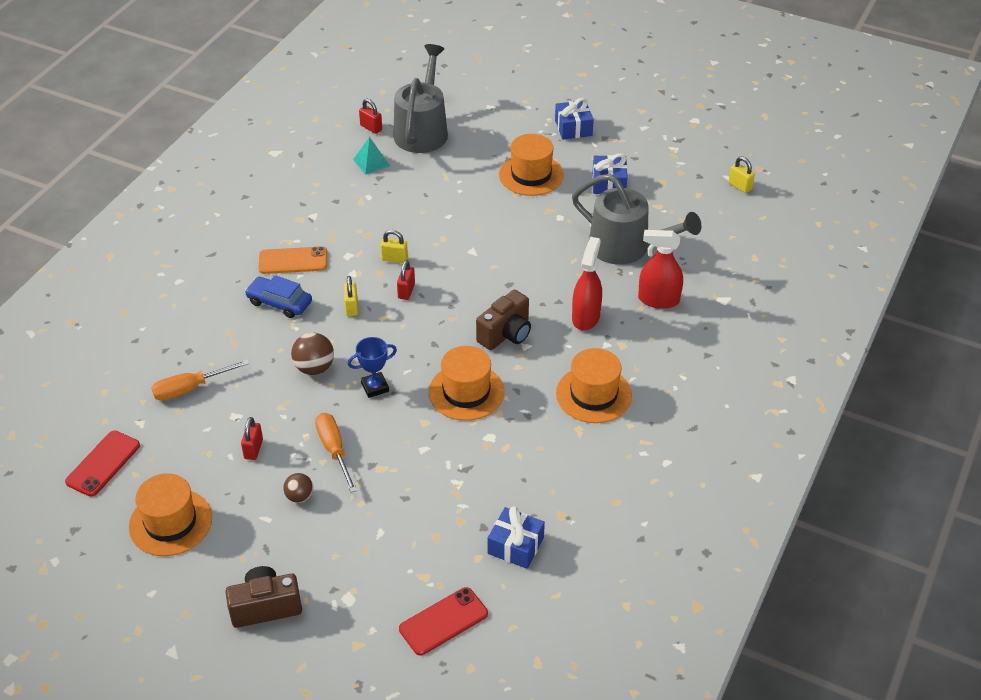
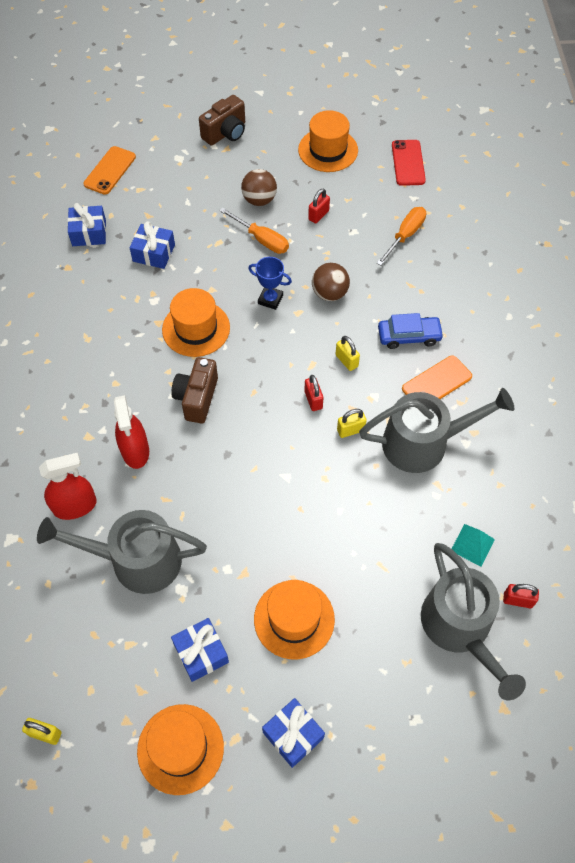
camera: 150 degrees right, 15 degrees up
red padlock [241,417,263,460] -> red padlock turned 60 degrees clockwise [308,188,330,224]
brown ball [283,473,313,503] -> brown ball [241,169,277,206], size x1.55
blue trophy [348,337,397,398] -> blue trophy turned 75 degrees clockwise [248,257,292,310]
red phone [399,587,488,655] -> orange phone [83,146,136,195]
orange hat [556,348,632,423] -> orange hat moved to [137,704,224,795]
none -> blue gift [129,221,175,269]
none -> grey watering can [359,388,514,473]

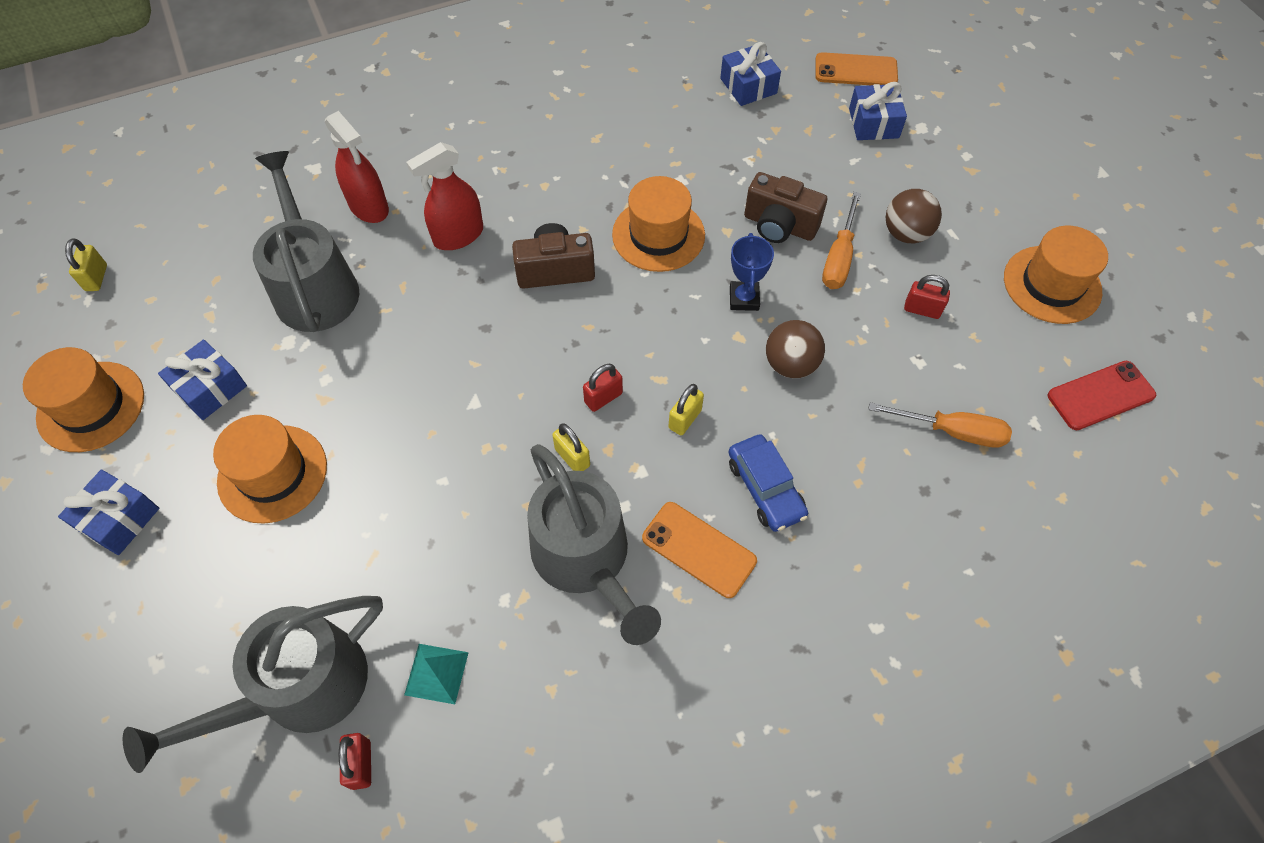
camera: 70 degrees right, 0 degrees up
blue gift [129,221,175,269] -> blue gift moved to [849,82,907,140]
brown camera [199,95,245,146] -> brown camera moved to [744,172,827,243]

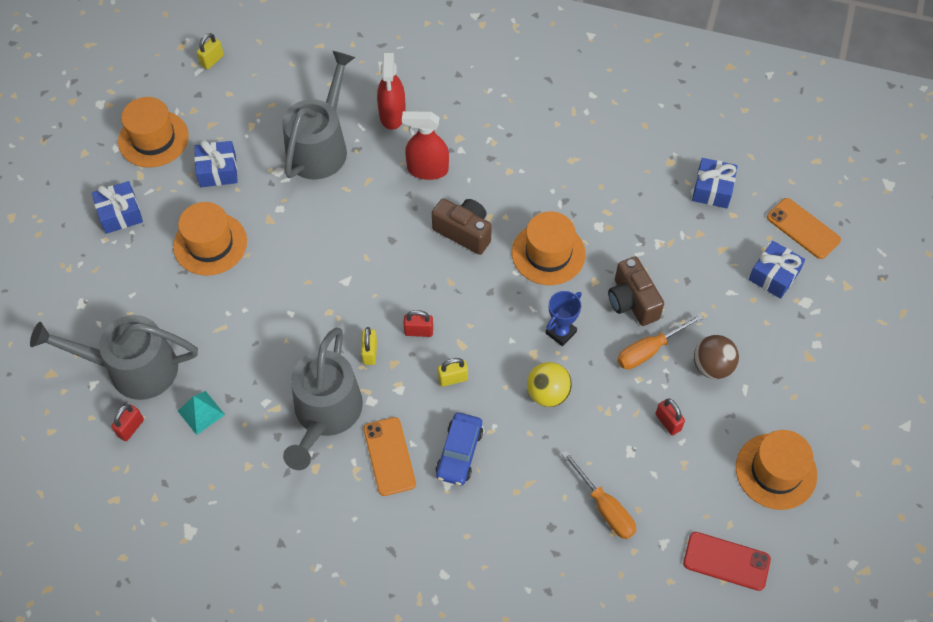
camera: 40 degrees right, 0 degrees up
brown ball [766,320,825,378] -> yellow ball [527,362,572,407]

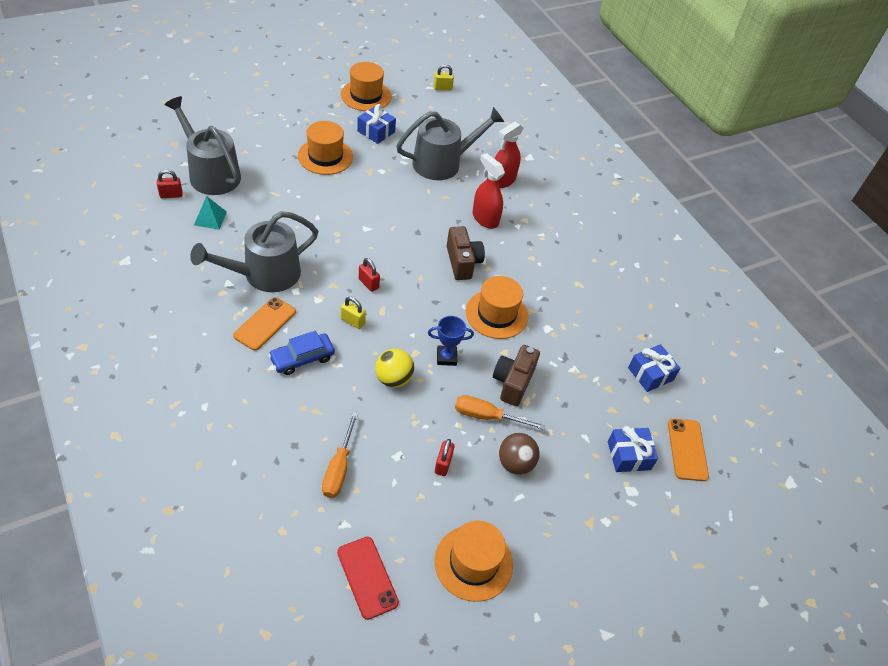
camera: 40 degrees right, 10 degrees down
blue gift [92,181,143,234] -> none
yellow padlock [361,327,377,365] -> none

